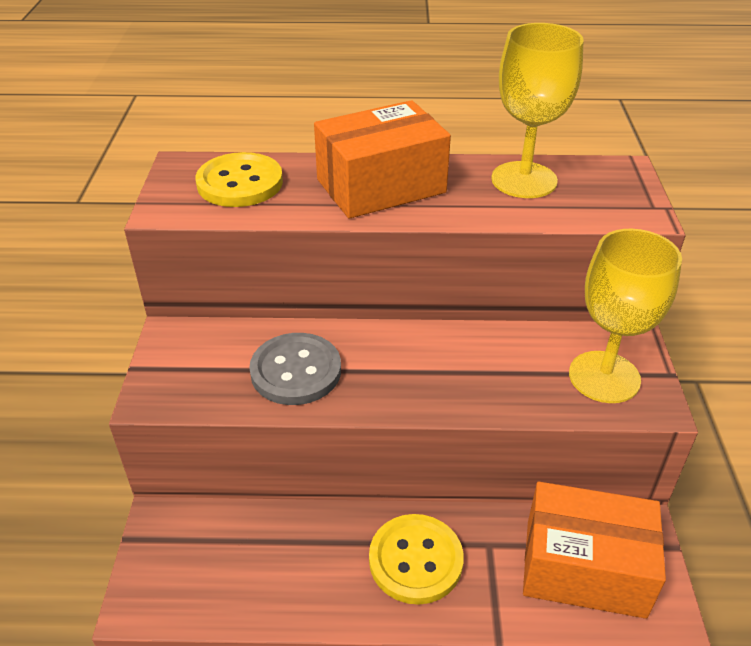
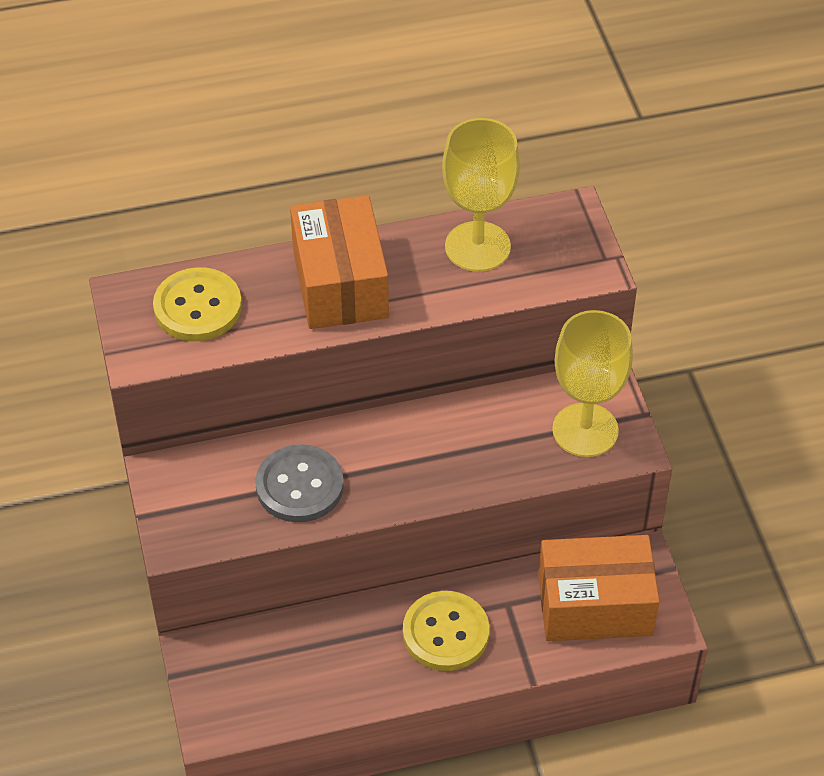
camera: 15 degrees left, 10 degrees up
orange box [314,100,451,219] -> orange box turned 60 degrees counterclockwise [290,195,389,329]

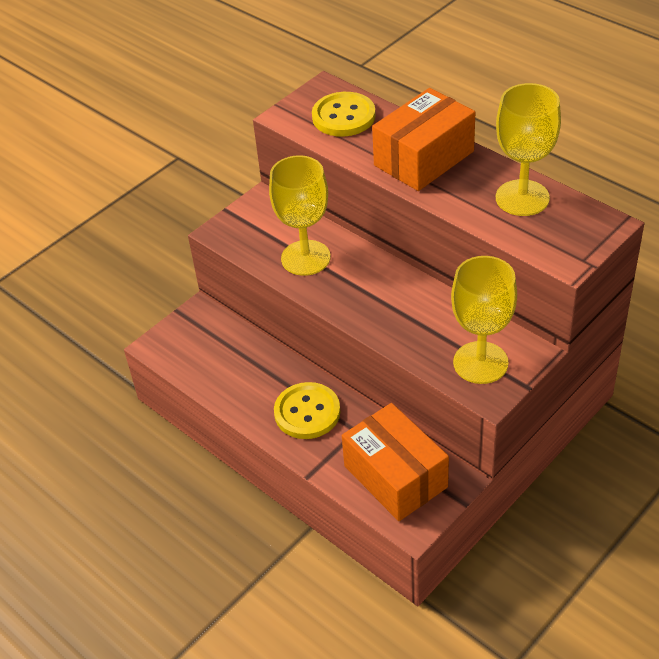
camera: 60 degrees right, 5 degrees down
grey button [256,444,344,522] -> yellow goblet [269,155,331,276]

